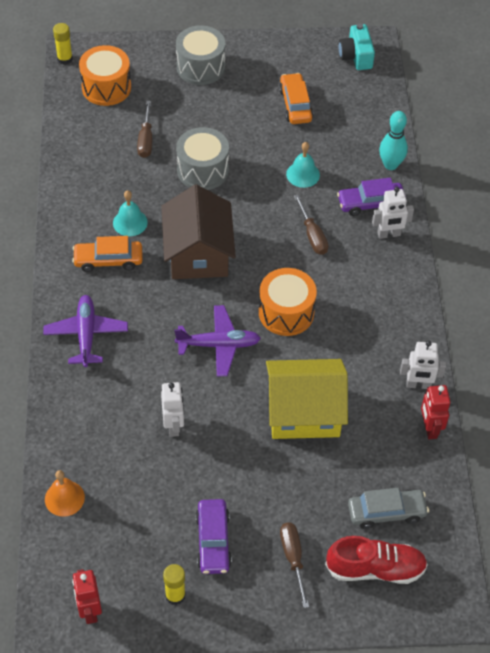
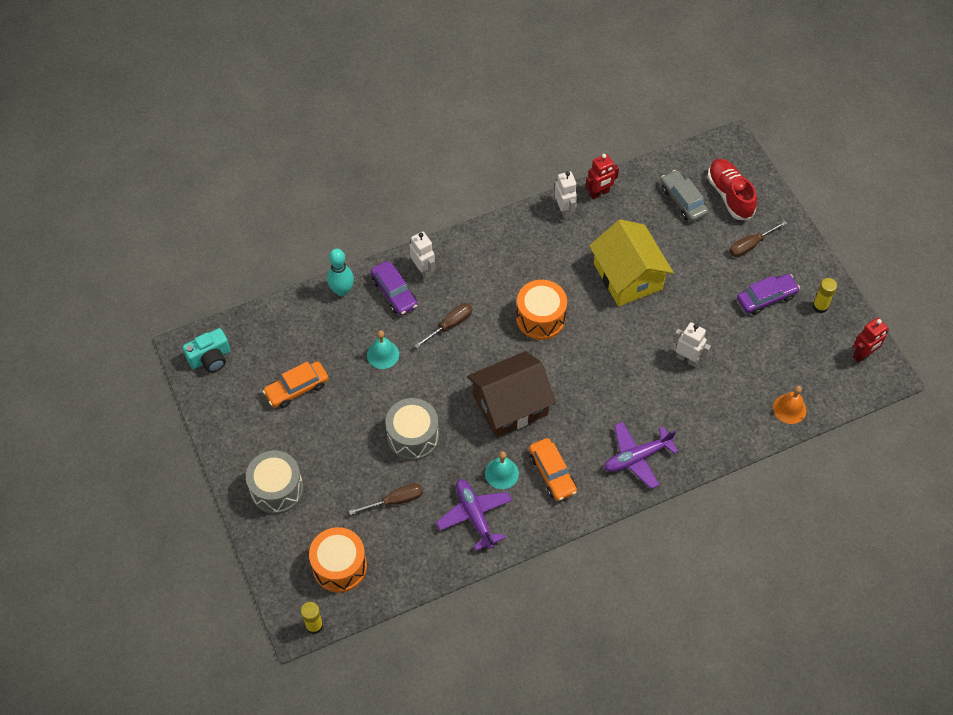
camera: 110 degrees left, 5 degrees up
white robot [161,382,184,437] -> white robot turned 60 degrees clockwise [673,322,711,367]
purple plane [174,305,261,376] -> purple plane moved to [436,479,512,551]

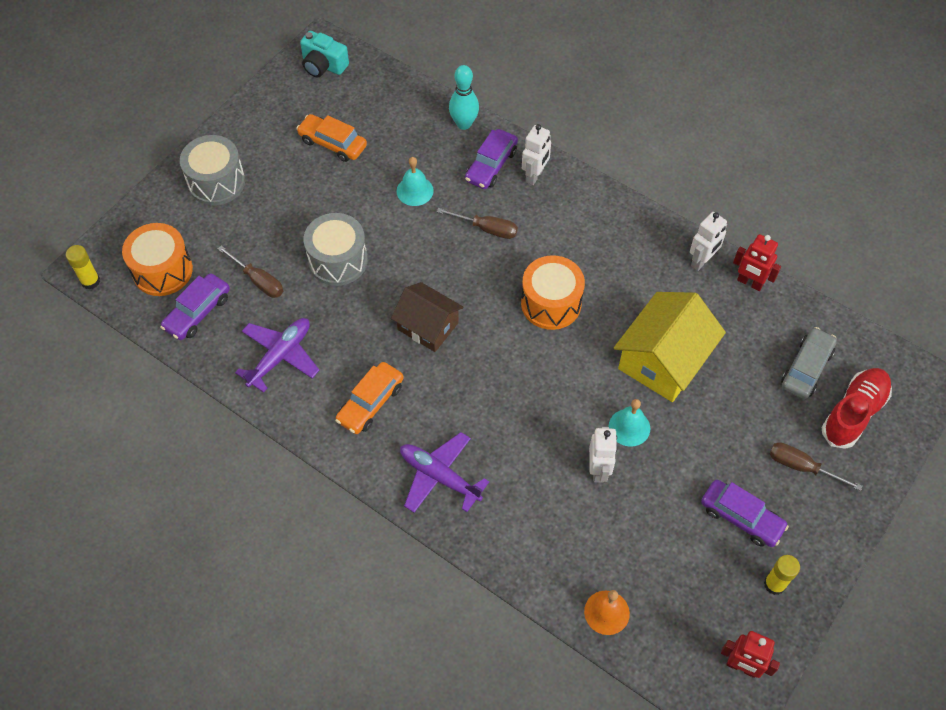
camera: 60 degrees right, 0 degrees up
brown house [467,351,556,437] -> brown house [391,282,463,352], size x0.66
turquoise bell [485,451,519,489] -> turquoise bell moved to [609,399,650,447]
none -> purple car [160,273,230,340]

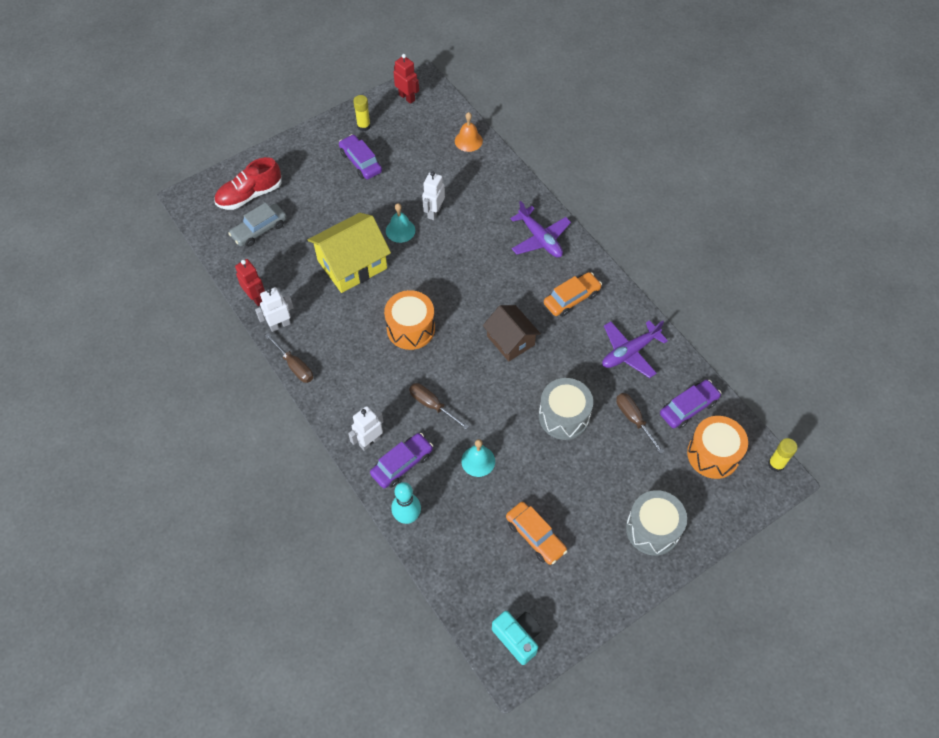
camera: 160 degrees left, 0 degrees up
brown screwdriver [770,442,862,491] -> brown screwdriver moved to [265,333,313,383]

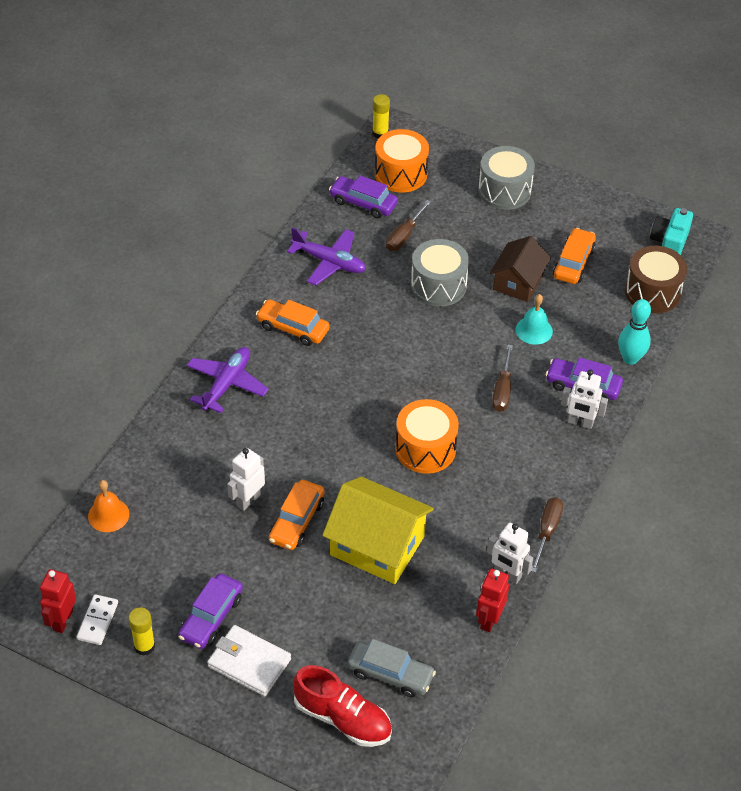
camera: 120 degrees left, 10 degrees down
turquoise bell [386,203,415,243] -> orange car [269,480,325,550]
white robot [422,171,445,220] -> white robot turned 135 degrees clockwise [227,448,265,511]
brown house [483,305,541,362] -> brown house moved to [490,236,551,302]
none -> white domino [76,594,118,645]
none -> white wallet [207,625,291,696]
none -> brown drum [625,246,687,313]

